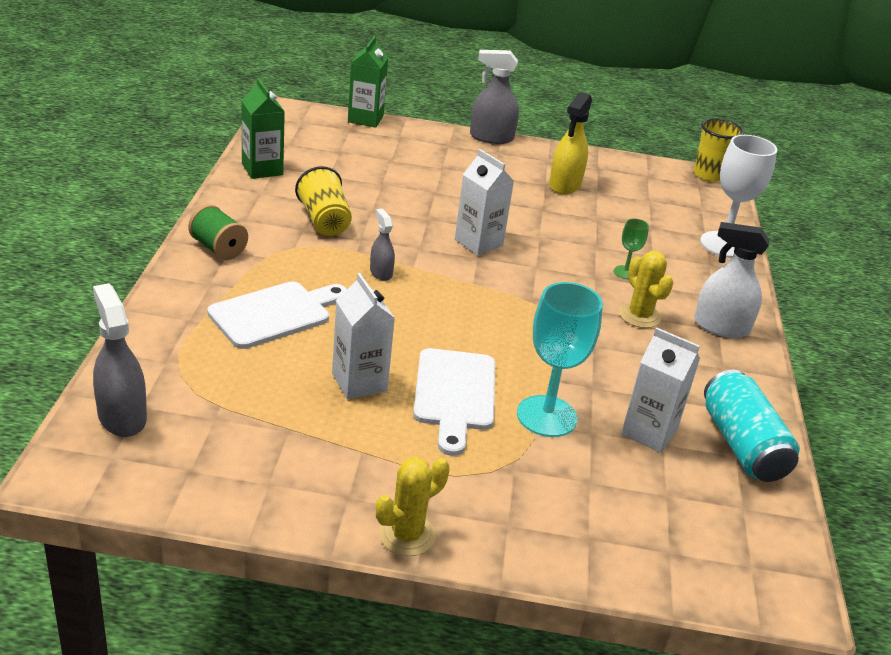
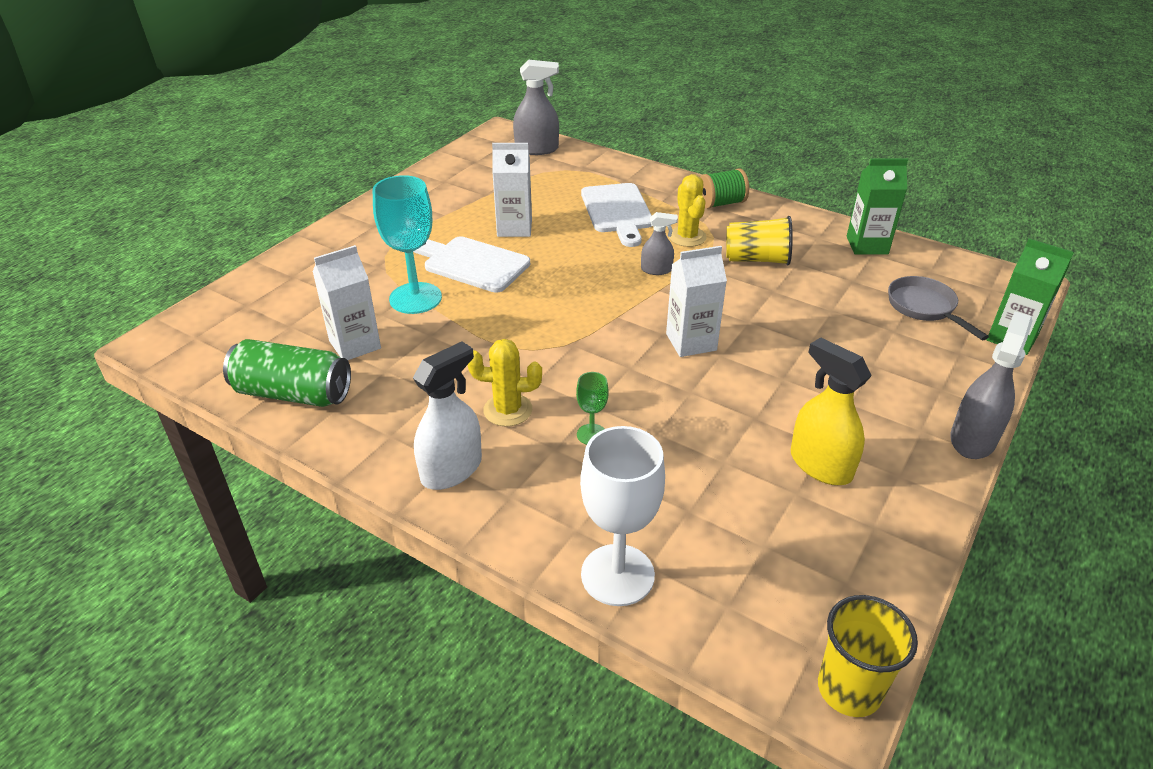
camera: 120 degrees right, 5 degrees up
yellow cactus [376,457,450,556] -> yellow cactus moved to [669,174,707,247]
turquoise can [704,370,800,482] -> green can [223,339,351,407]
none -> grey pan [888,276,989,340]

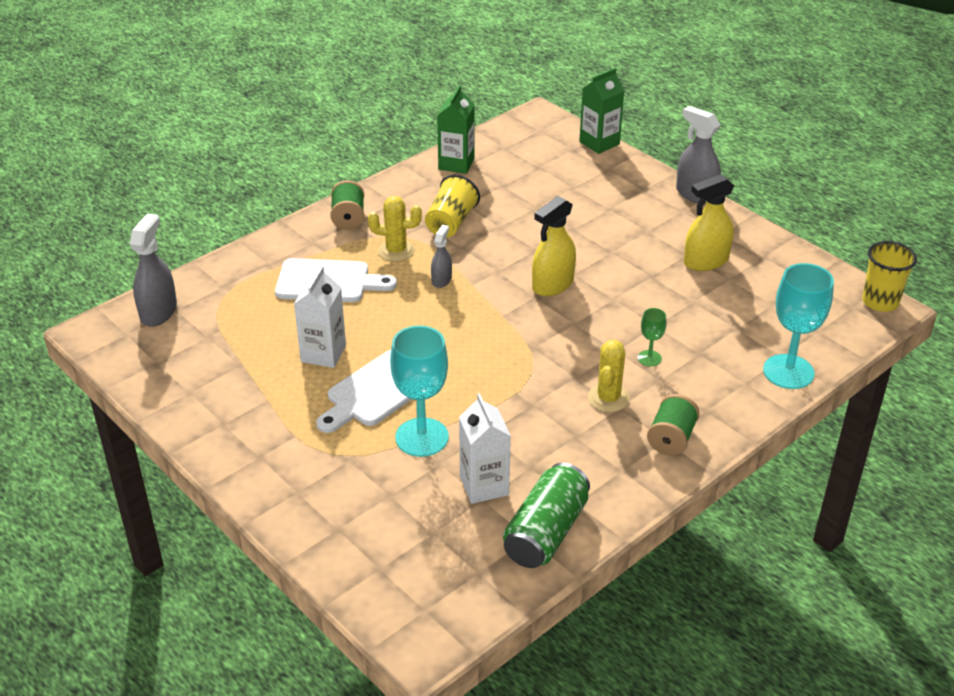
camera: 75 degrees left, 0 degrees up
white spray bottle [413,341,482,490] -> green spool [647,394,700,456]
white goblet [580,426,665,606] -> turquoise goblet [763,263,834,389]
white carton [666,246,727,357] -> yellow spray bottle [532,196,576,296]
grey pan [888,276,989,340] -> none

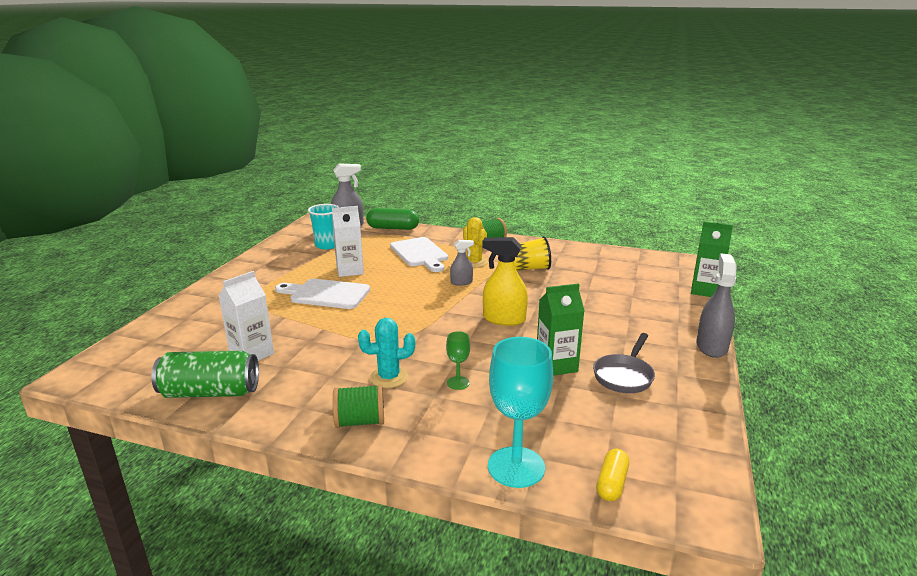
camera: 60 degrees right, 15 degrees down
turquoise goblet [390,325,449,457] -> none
green carton [437,85,475,174] -> green carton moved to [537,283,584,376]
yellow cactus [588,340,630,412] -> turquoise cactus [358,318,415,388]
yellow spray bottle [684,174,734,271] -> grey pan [593,333,655,393]
yellow cup [862,241,917,312] -> none
none -> turquoise cup [308,204,339,249]
none -> green capsule [366,208,419,230]
none -> yellow capsule [596,449,629,501]

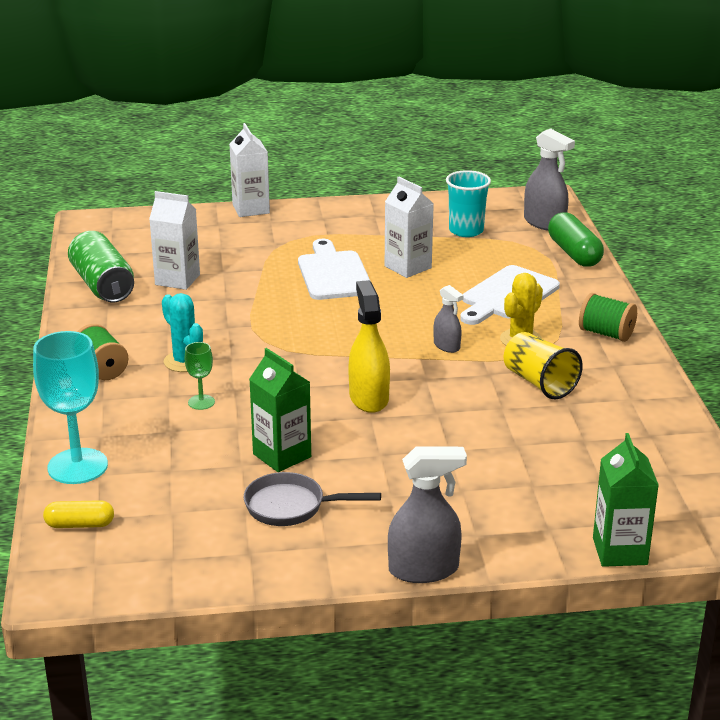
camera: 65 degrees right, 5 degrees up
none -> white carton [230,123,270,217]

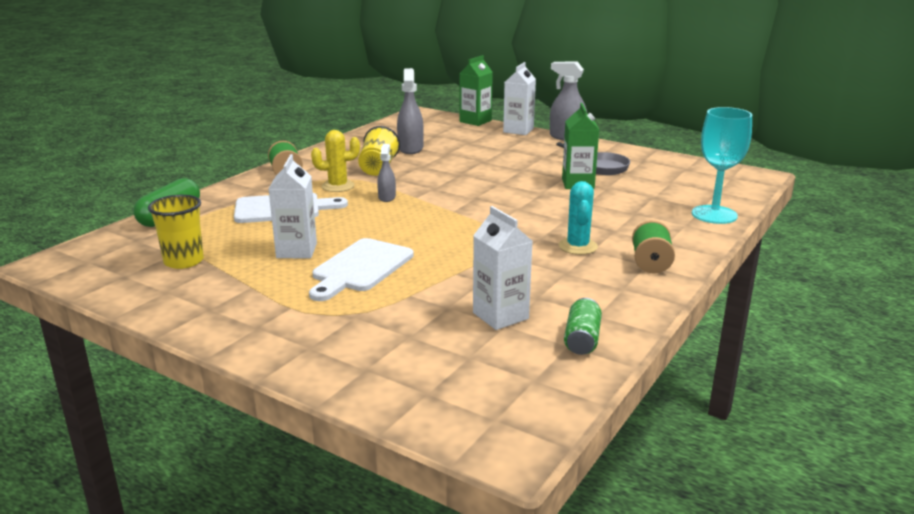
camera: 140 degrees left, 5 degrees down
yellow capsule [43,500,114,528] -> none
green can [68,231,134,302] -> green can [564,298,602,355], size x0.59
green goblet [185,342,215,410] -> none
white carton [230,123,270,217] -> white carton moved to [503,62,536,135]
yellow spray bottle [348,280,390,413] -> none
turquoise cup [446,170,491,237] -> yellow cup [148,195,204,269]
grey spray bottle [524,128,575,231] -> grey spray bottle moved to [397,68,424,154]

